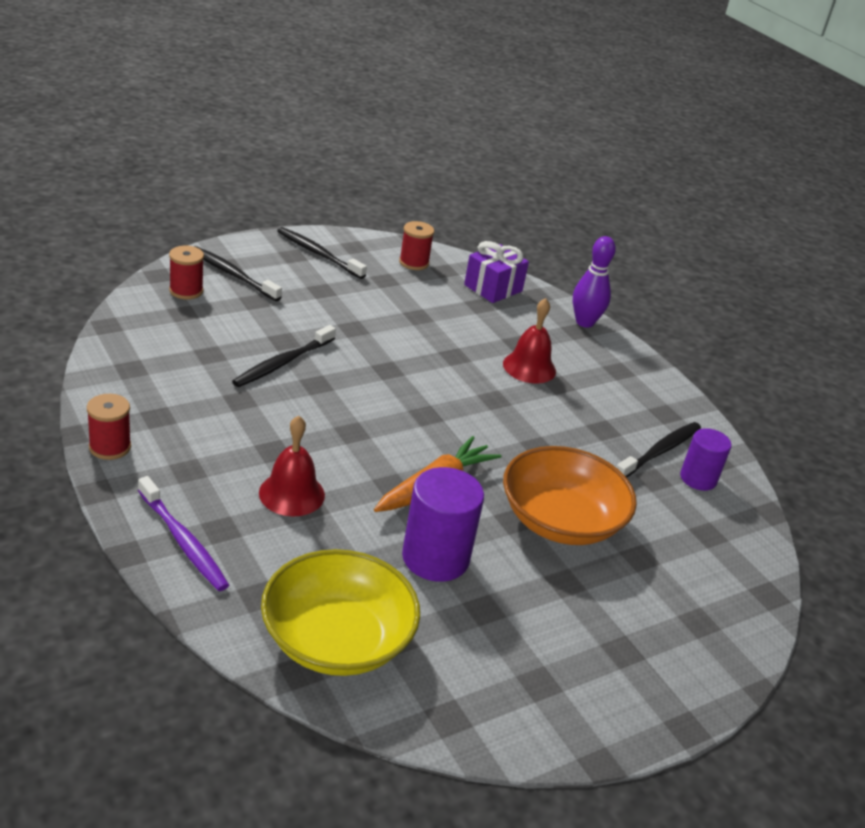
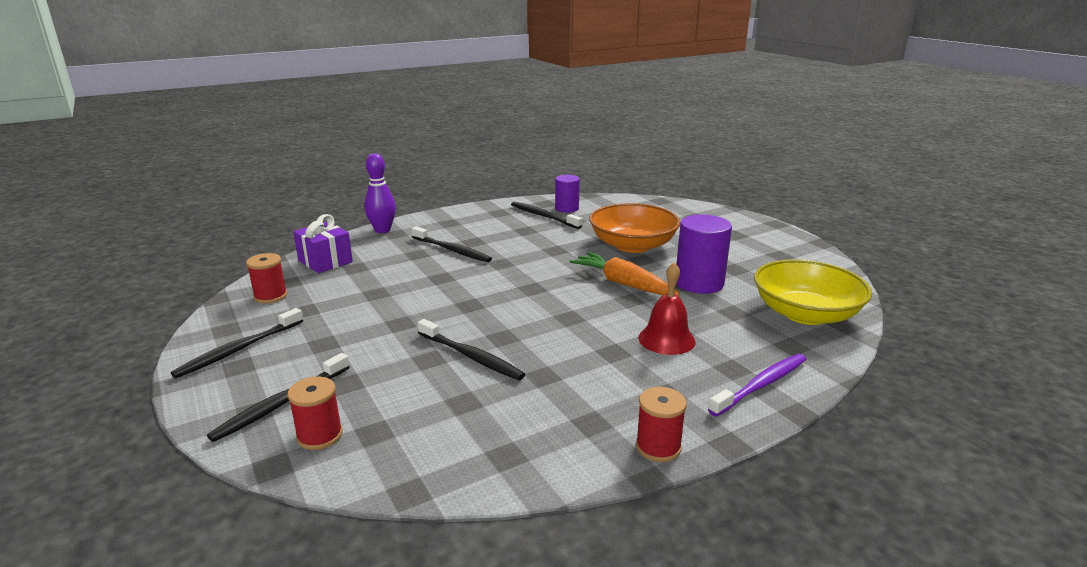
camera: 85 degrees left, 10 degrees down
red bell [503,298,556,384] -> black toothbrush [411,226,492,262]

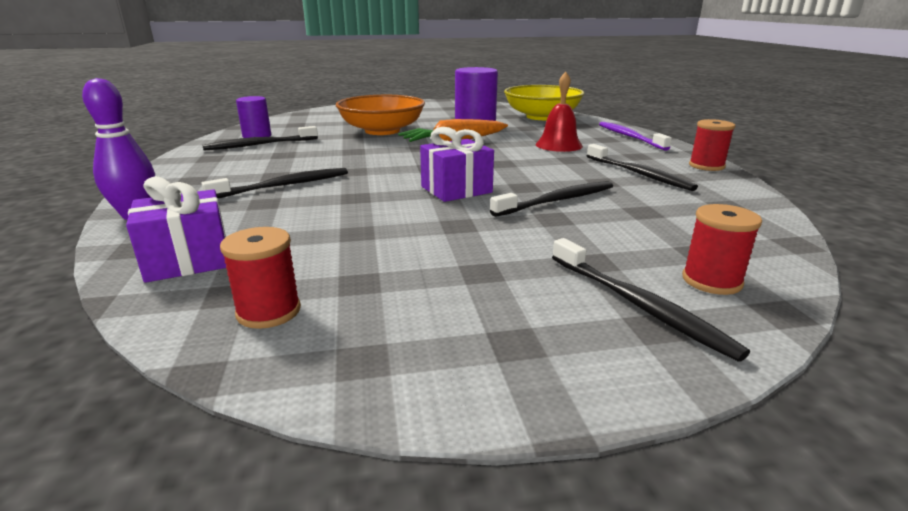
camera: 70 degrees left, 0 degrees up
black toothbrush [171,308,303,378] -> black toothbrush moved to [587,144,698,191]
none -> purple gift [420,127,494,202]

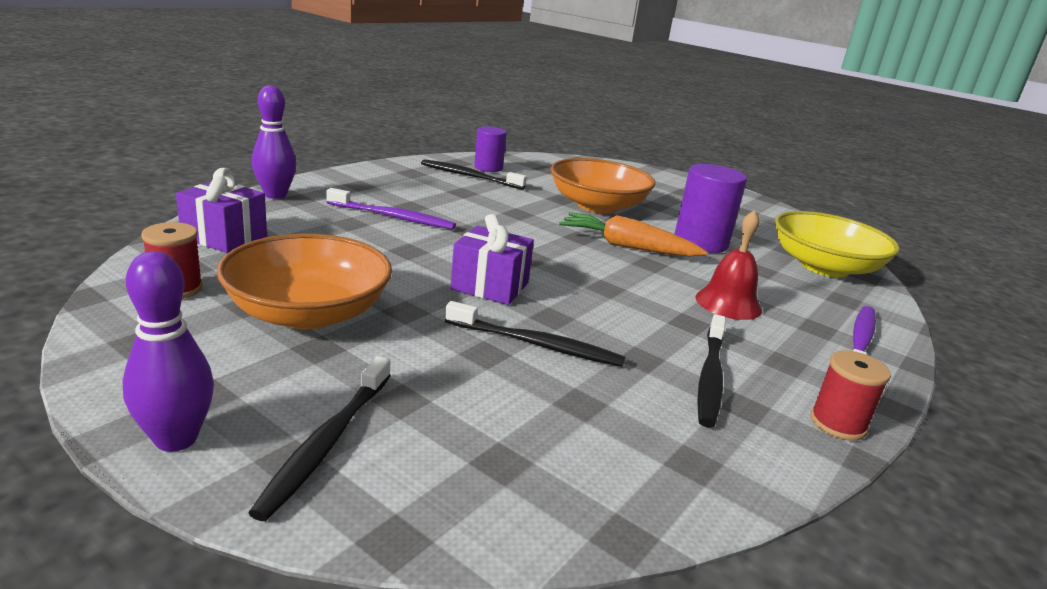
camera: 45 degrees right, 0 degrees up
black toothbrush [201,168,348,198] -> purple toothbrush [326,188,456,229]
red spool [682,204,762,295] -> none
none -> purple bowling pin [123,251,214,452]
none -> orange bowl [217,234,392,329]

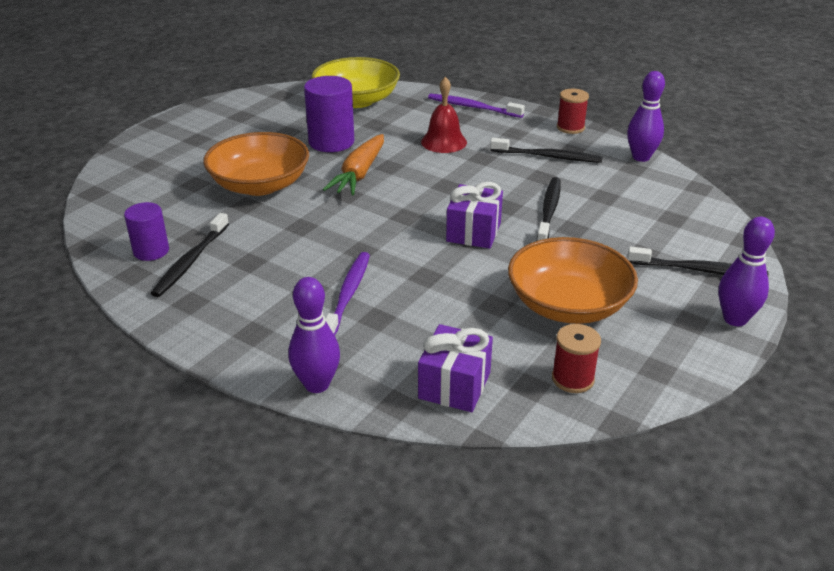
camera: 90 degrees left, 10 degrees up
none -> purple bowling pin [627,71,665,162]

